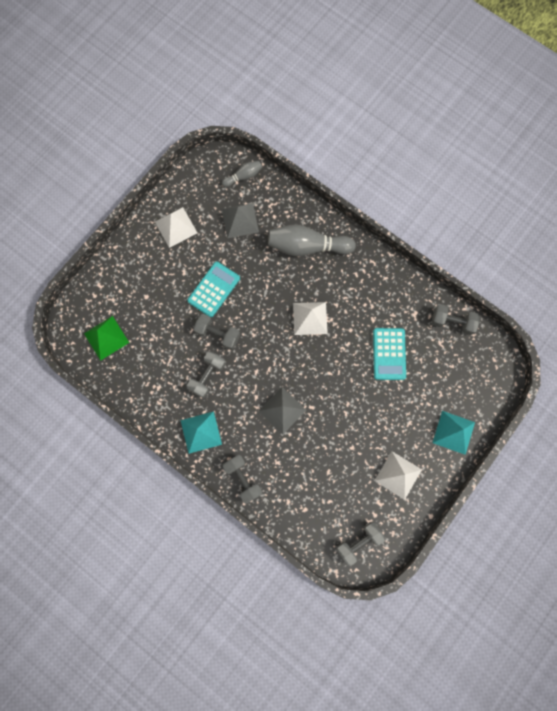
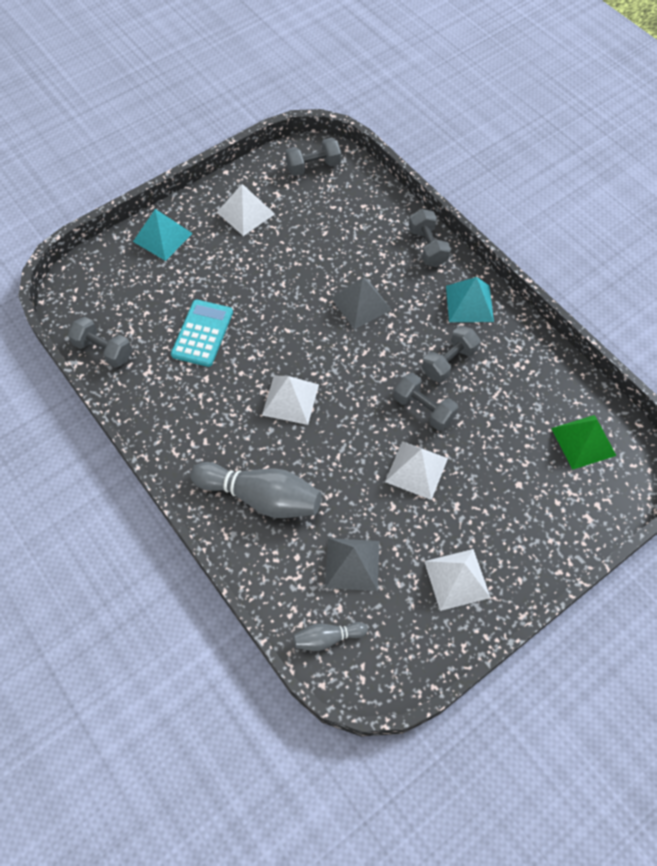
camera: 165 degrees left, 15 degrees down
turquoise calculator [187,262,240,317] -> white pyramid [385,441,448,500]

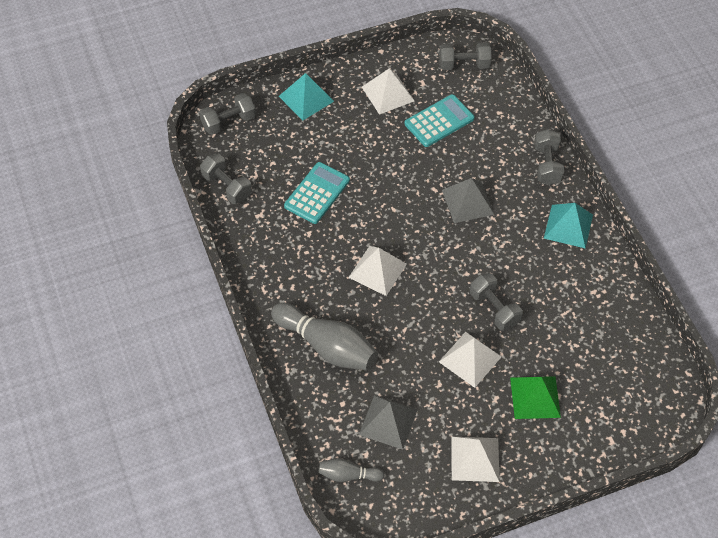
camera: 15 degrees right, 5 degrees down
grey dumbbell [422,326,480,383] -> grey dumbbell moved to [199,93,256,135]
green pyramid [551,415,617,470] -> green pyramid moved to [510,376,561,419]
none -> turquoise calculator [405,94,475,147]

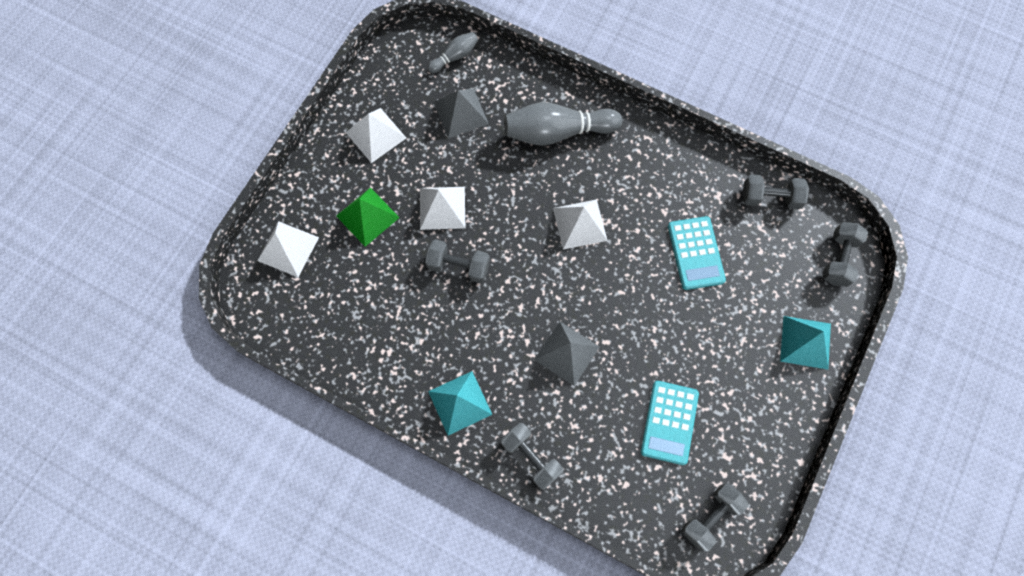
camera: 140 degrees right, 15 degrees up
white pyramid [362,68,414,115] -> white pyramid moved to [257,221,319,277]

